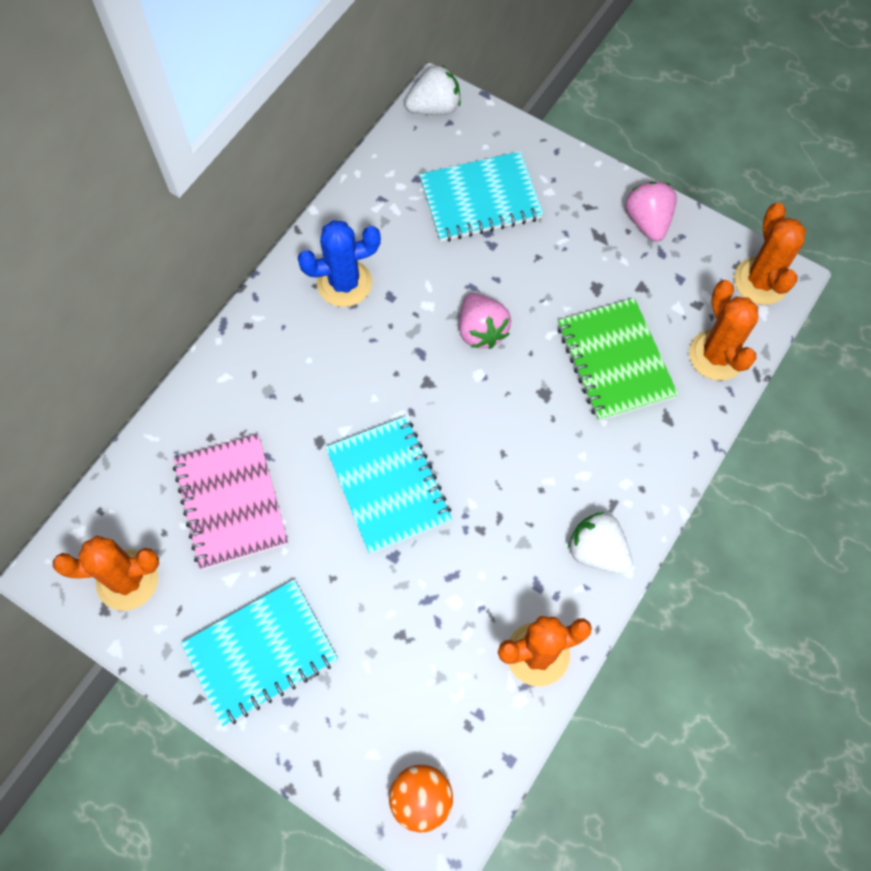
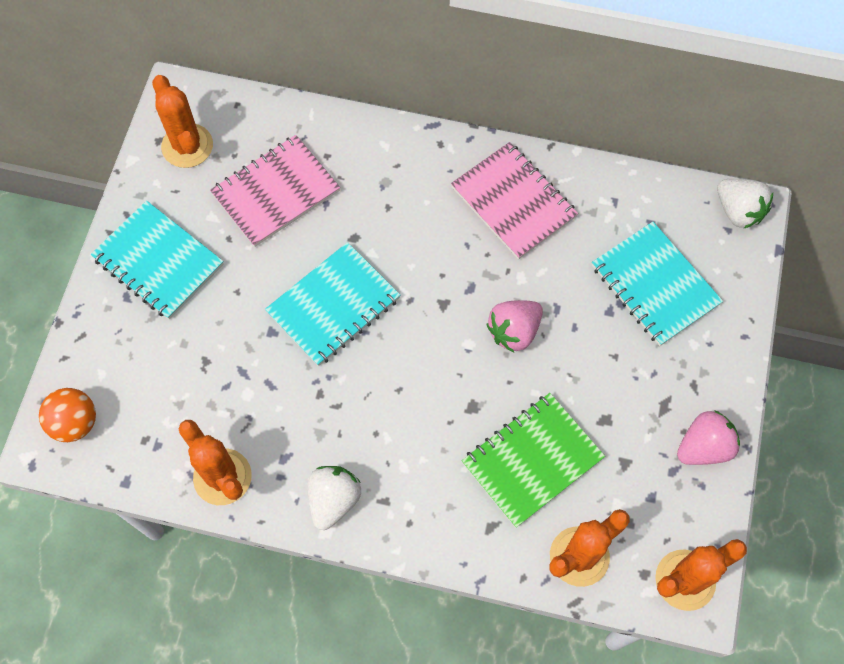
camera: 70 degrees right, 0 degrees up
blue cactus [297,220,381,307] -> pink notebook [451,142,578,260]

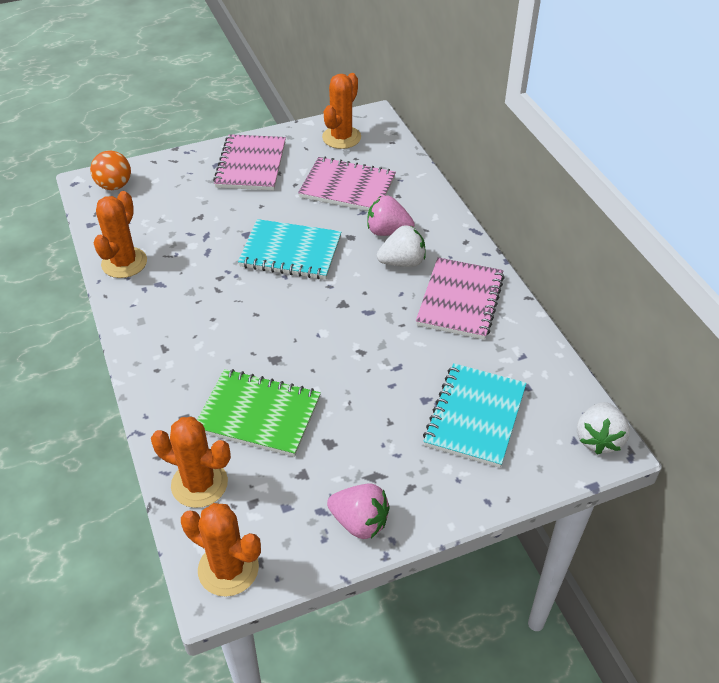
camera: 55 degrees right, 20 degrees down
turquoise notebook [91,201,224,319] -> pink notebook [213,134,286,190]
white strawberry [307,466,361,530] -> white strawberry moved to [377,225,426,267]
pink strawberry [487,300,543,353] -> pink strawberry moved to [367,196,415,236]

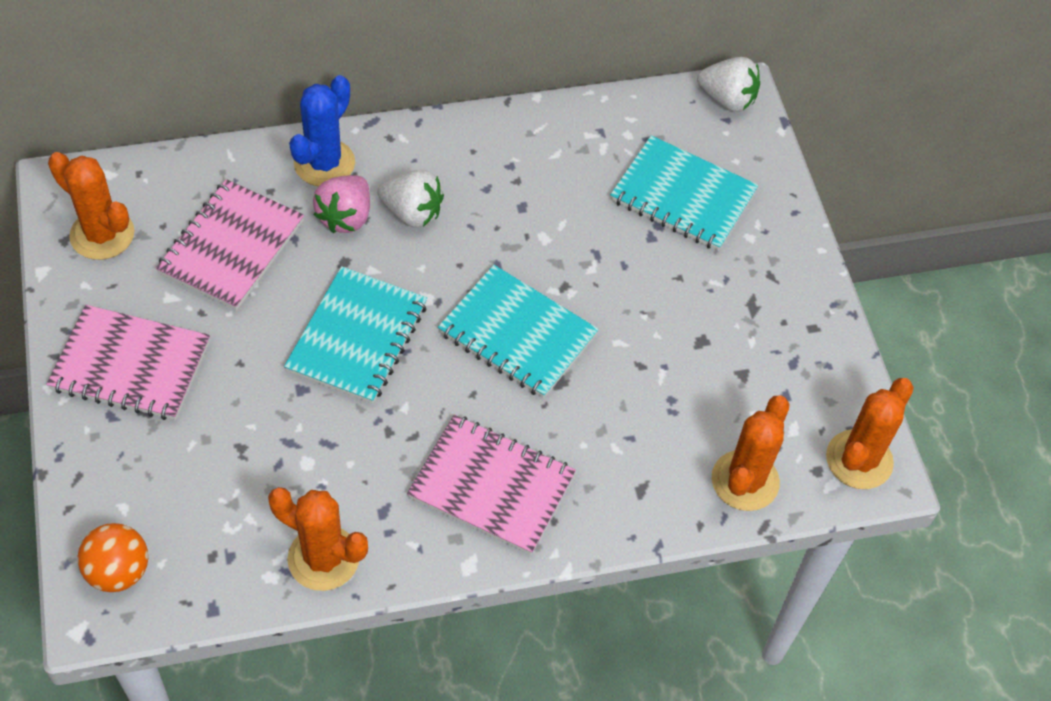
camera: 85 degrees left, 10 degrees up
green notebook [197,369,321,457] -> none
pink strawberry [327,483,390,539] -> none
white strawberry [377,225,426,267] -> white strawberry turned 120 degrees clockwise [377,170,444,228]
pink notebook [416,257,505,340] -> pink notebook moved to [407,415,576,555]
none -> blue cactus [289,75,355,186]
none -> turquoise notebook [438,265,599,398]

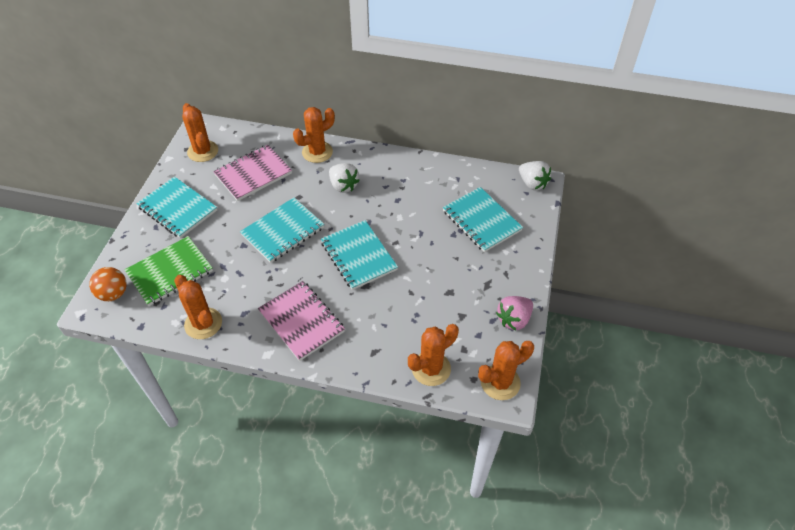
camera: 30 degrees right, 5 degrees down
pink notebook [47,305,210,420] -> turquoise notebook [136,177,217,238]
blue cactus [289,75,355,186] -> orange cactus [293,107,335,163]
pink strawberry [313,175,370,233] -> pink strawberry moved to [496,296,533,330]
none -> green notebook [124,236,213,306]

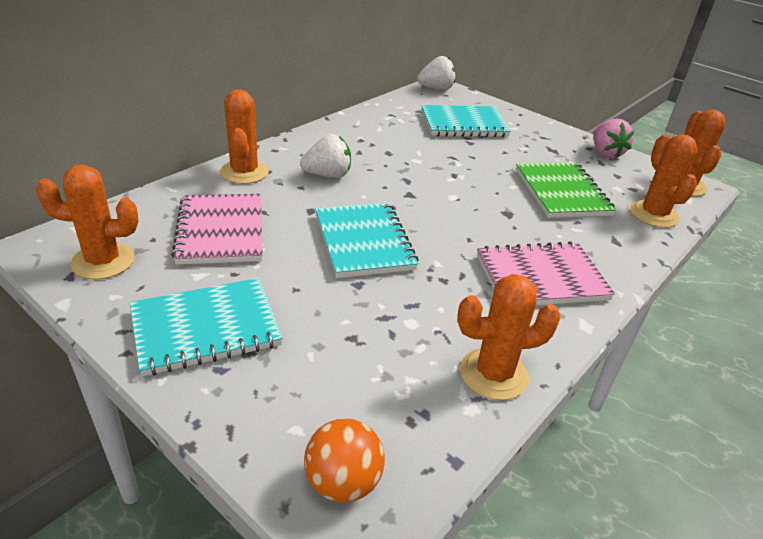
camera: 65 degrees left, 15 degrees down
green notebook [124,236,213,306] -> green notebook moved to [516,162,616,218]
turquoise notebook [321,220,398,290] -> none

